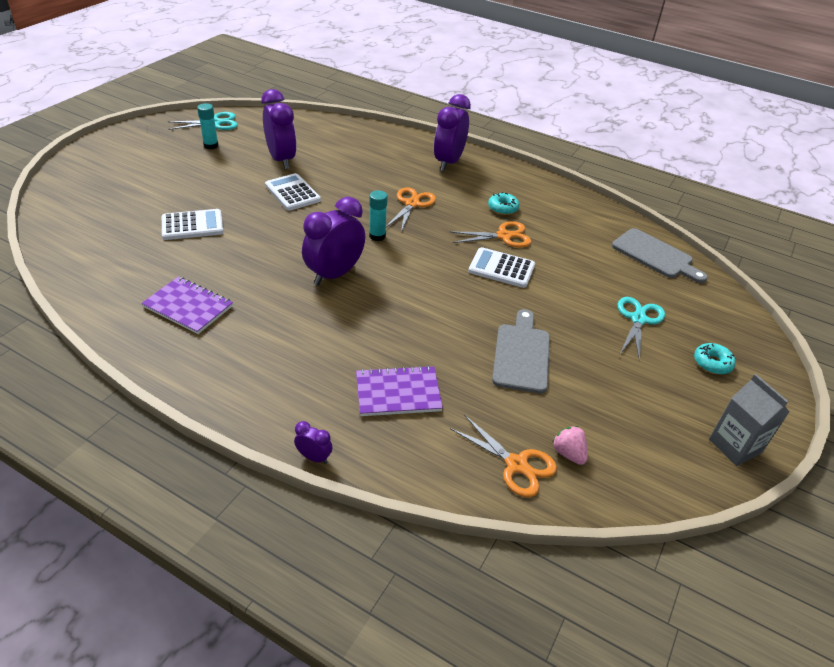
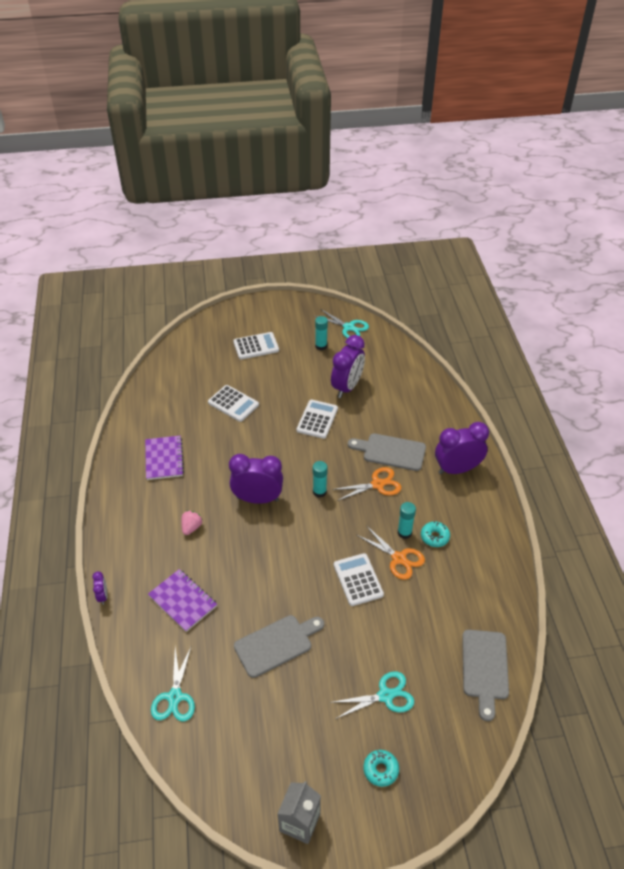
camera: 55 degrees right, 5 degrees up
orange scissors [450,415,557,497] -> turquoise scissors [151,647,195,722]
pink strawberry [552,426,588,465] -> pink strawberry moved to [181,511,202,535]
none -> white calculator [233,332,279,359]
none -> grey cutting board [348,433,426,471]
none -> turquoise glue stick [397,502,416,539]

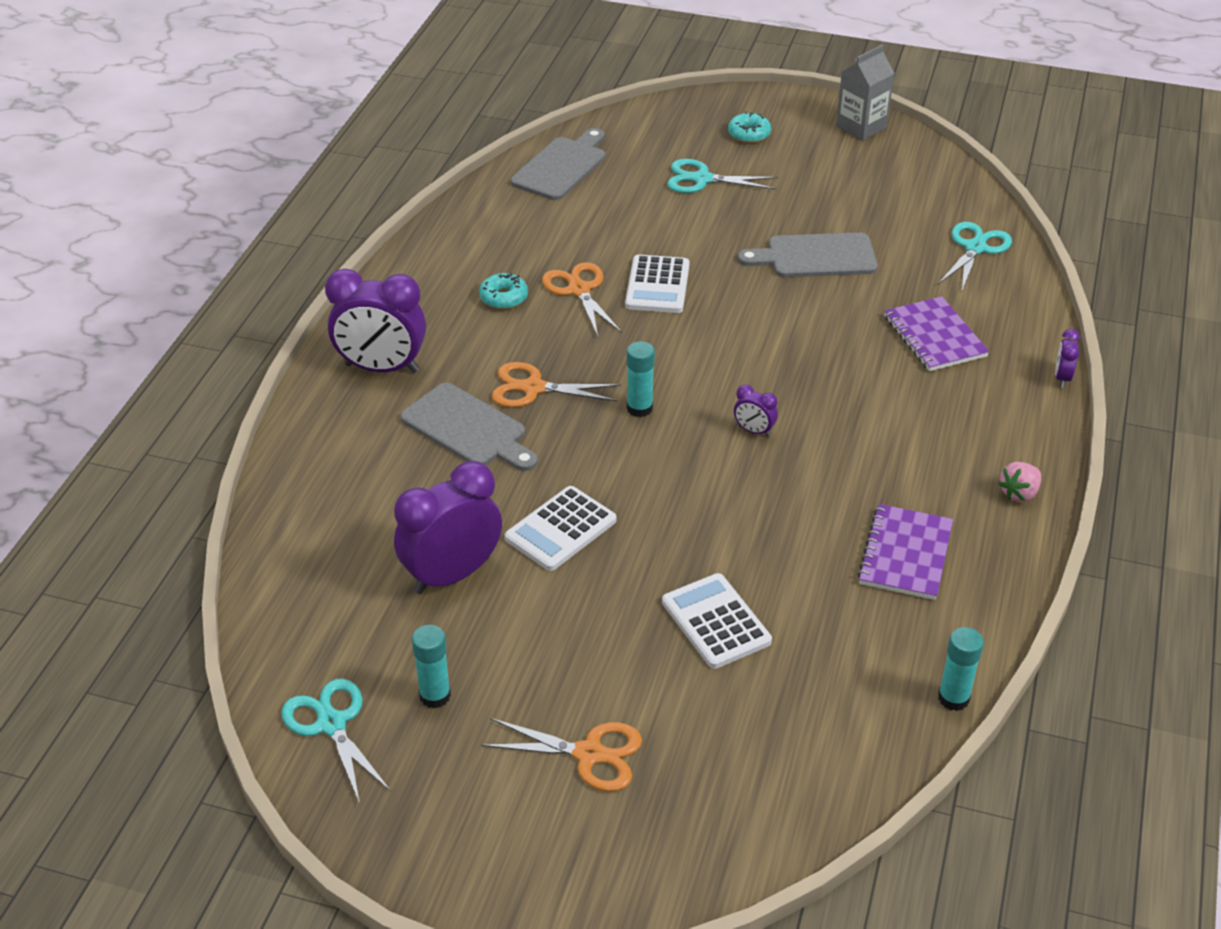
camera: 155 degrees left, 5 degrees down
pink strawberry [181,511,202,535] -> pink strawberry moved to [998,462,1041,502]
purple clock [229,454,283,504] -> purple clock [734,385,778,437], size x0.44
white calculator [233,332,279,359] -> orange scissors [481,718,642,792]
turquoise glue stick [397,502,416,539] -> turquoise glue stick moved to [938,627,984,711]

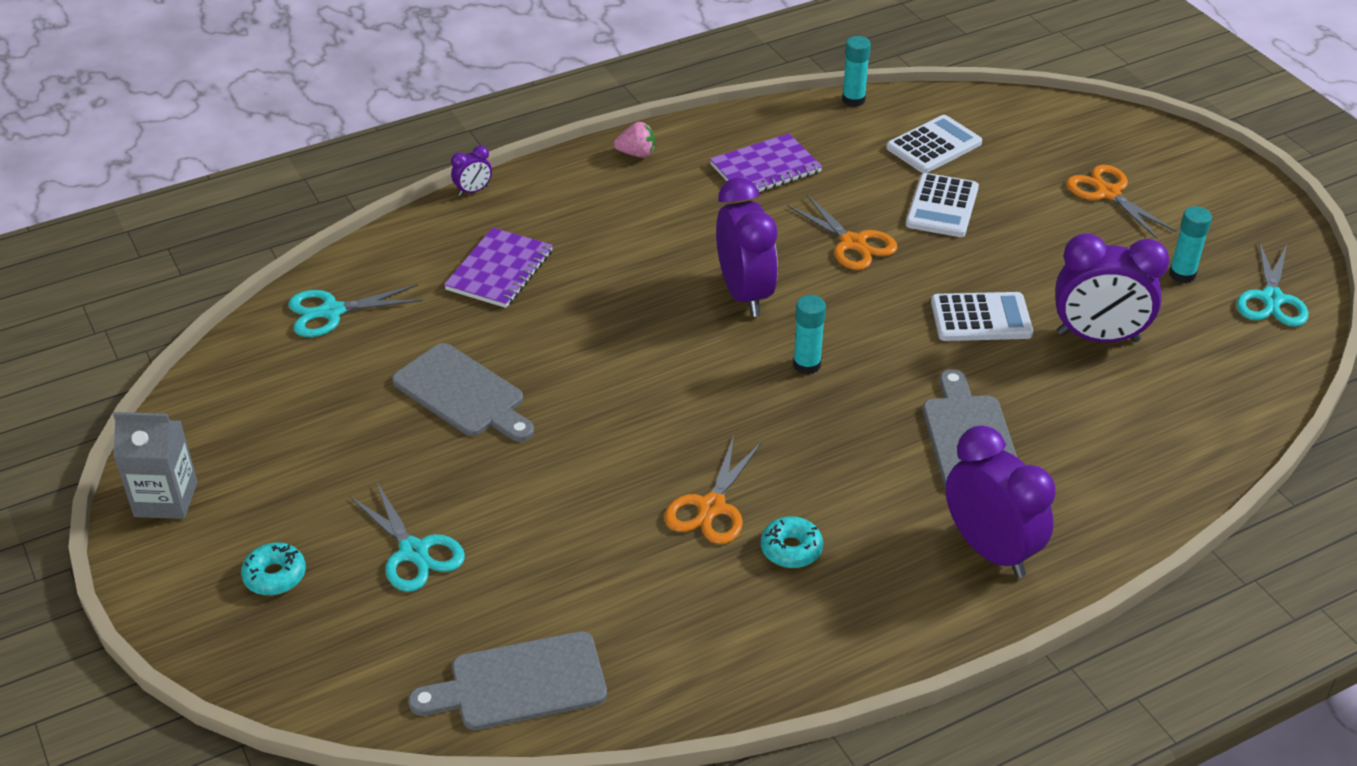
camera: 135 degrees left, 0 degrees up
orange scissors [491,362,621,408] -> orange scissors moved to [787,195,897,270]
white calculator [625,254,690,313] -> white calculator moved to [886,115,982,173]
purple clock [734,385,778,437] -> purple clock [716,177,778,317], size x2.26

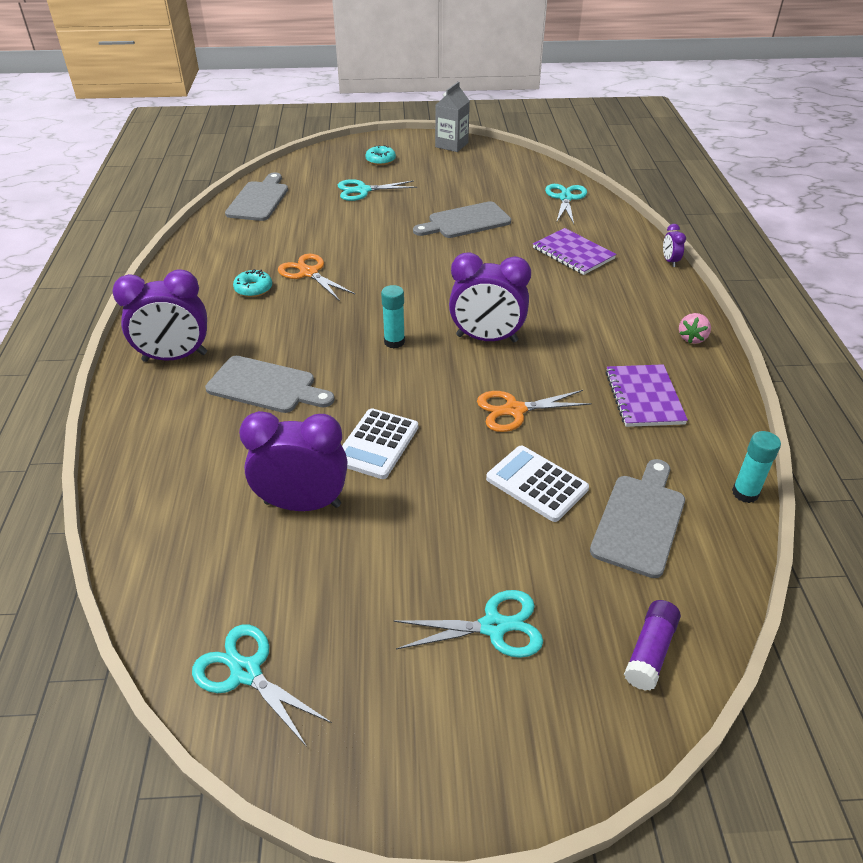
camera: 115 degrees right, 0 degrees up
white calculator [886,115,982,173] -> grey cutting board [590,459,685,578]
purple clock [1055,233,1170,342] -> purple clock turned 60 degrees clockwise [239,411,347,511]
orange scissors [1066,165,1177,239] -> turquoise scissors [393,590,543,658]
turquoise glue stick [1169,206,1212,283] -> none
none -> purple glue stick [624,600,681,691]

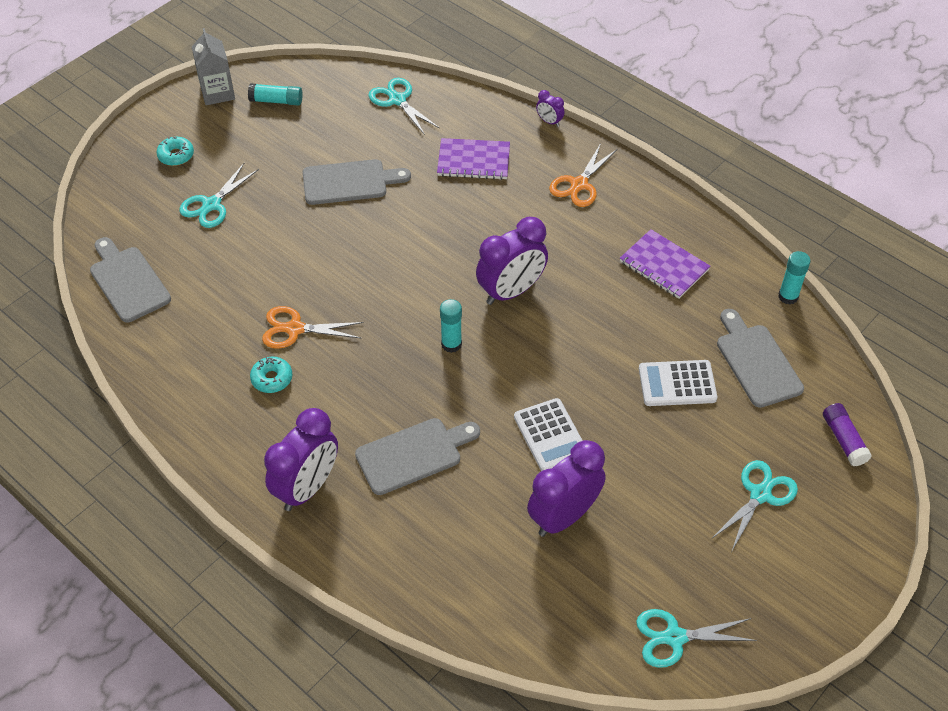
camera: 45 degrees left, 10 degrees up
grey cutting board [413,201,511,238] -> grey cutting board turned 120 degrees counterclockwise [303,159,411,205]
orange scissors [477,390,592,432] -> orange scissors moved to [549,143,617,207]
pink strawberry [679,313,711,344] -> none
none -> turquoise glue stick [248,83,303,106]

